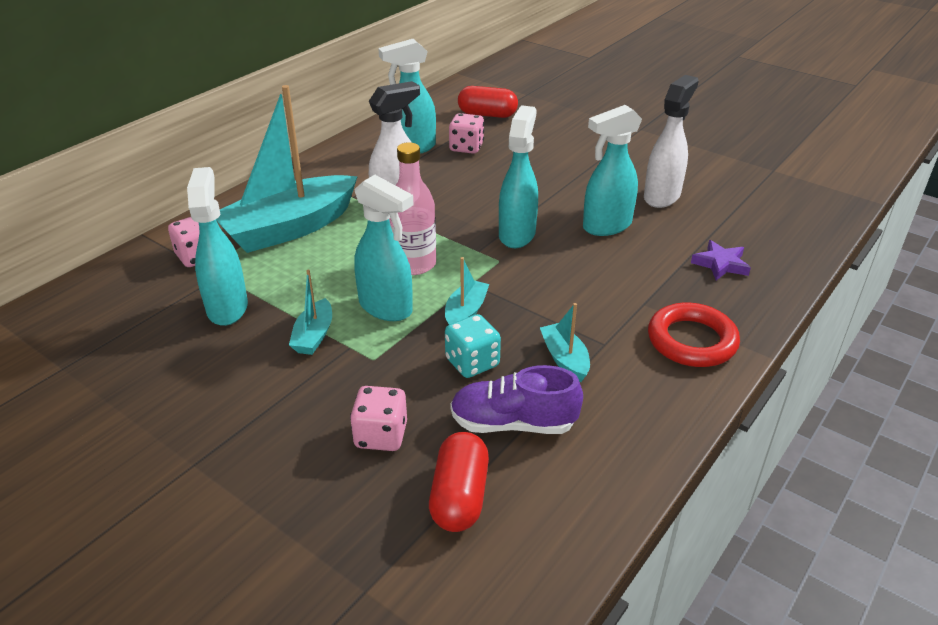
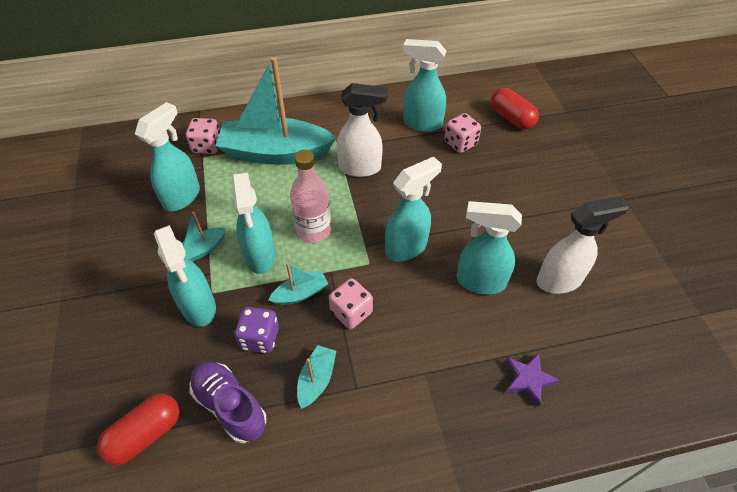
camera: 40 degrees right, 15 degrees up
pink dice [350,386,407,451] -> pink dice moved to [329,278,373,329]
turquoise dice [445,314,501,378] -> purple dice [235,307,279,353]
red ring [648,302,740,367] -> none
none -> turquoise spray bottle [154,225,216,327]

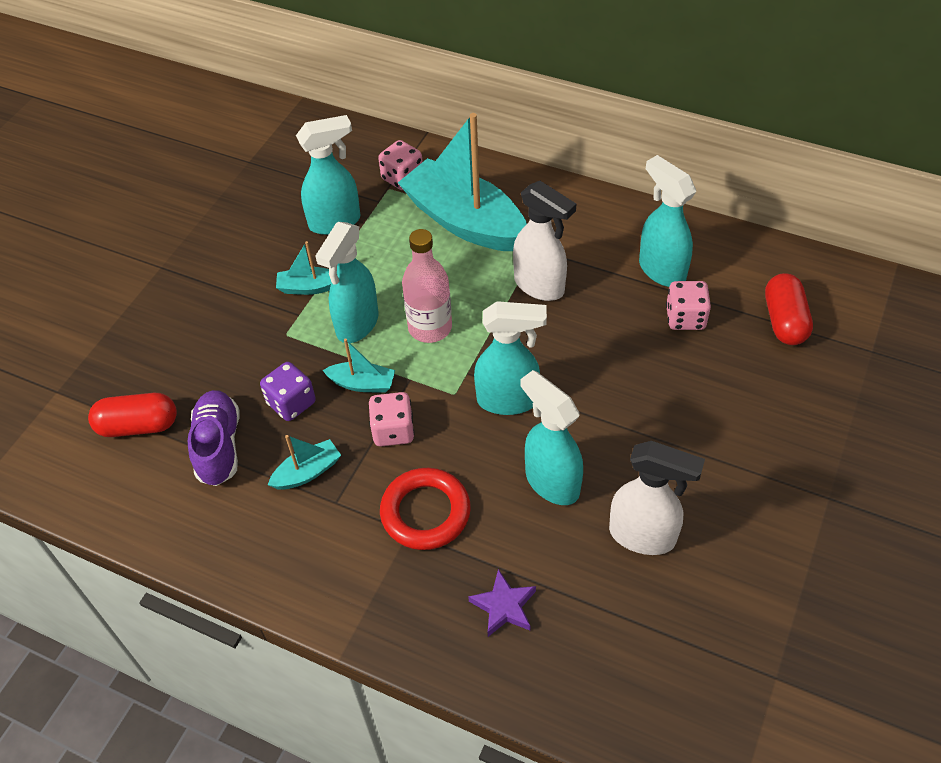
camera: 40 degrees right, 0 degrees up
turquoise spray bottle [154,225,216,327] -> none
none -> red ring [380,468,471,550]

